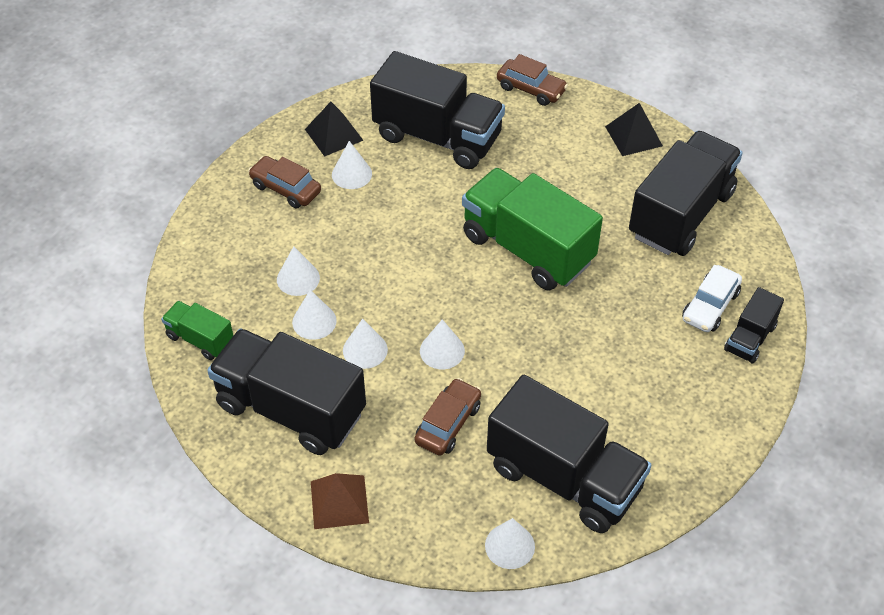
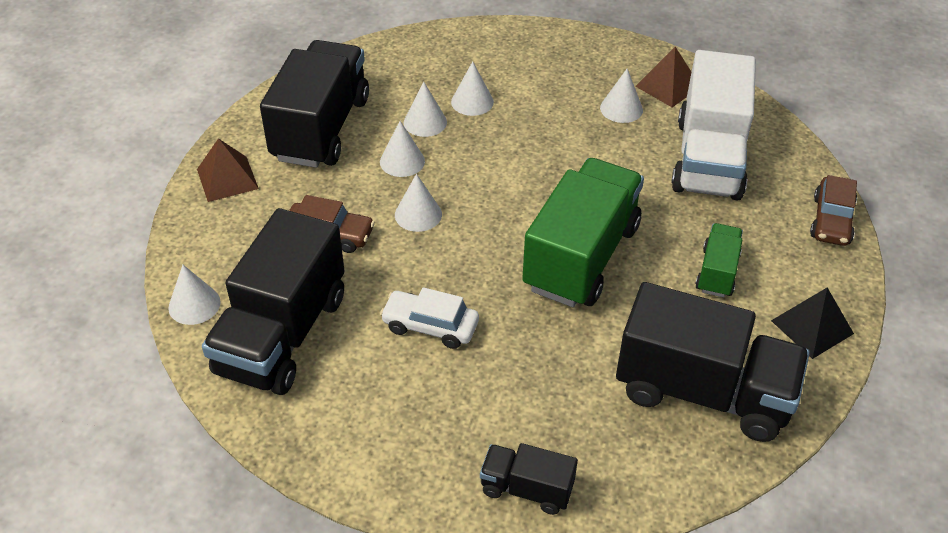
camera: 75 degrees right, 5 degrees down
green truck [161,301,233,360] -> green truck moved to [695,223,743,297]
brown car [248,156,321,209] -> none
black pyramid [305,102,364,157] -> brown pyramid [635,47,691,108]
black truck [370,51,505,169] -> white truck [671,50,756,201]
white car [682,265,742,332] -> white car moved to [380,287,479,349]

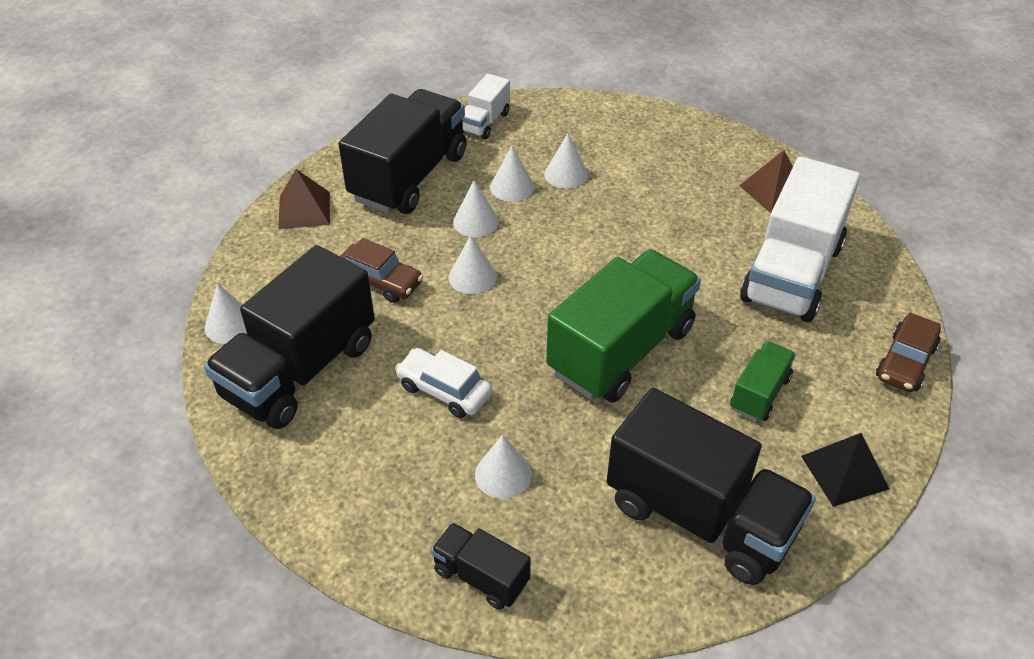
camera: 15 degrees right, 0 degrees up
white cone [600,69,643,123] -> white cone moved to [475,435,532,499]
none -> white truck [462,74,510,139]

